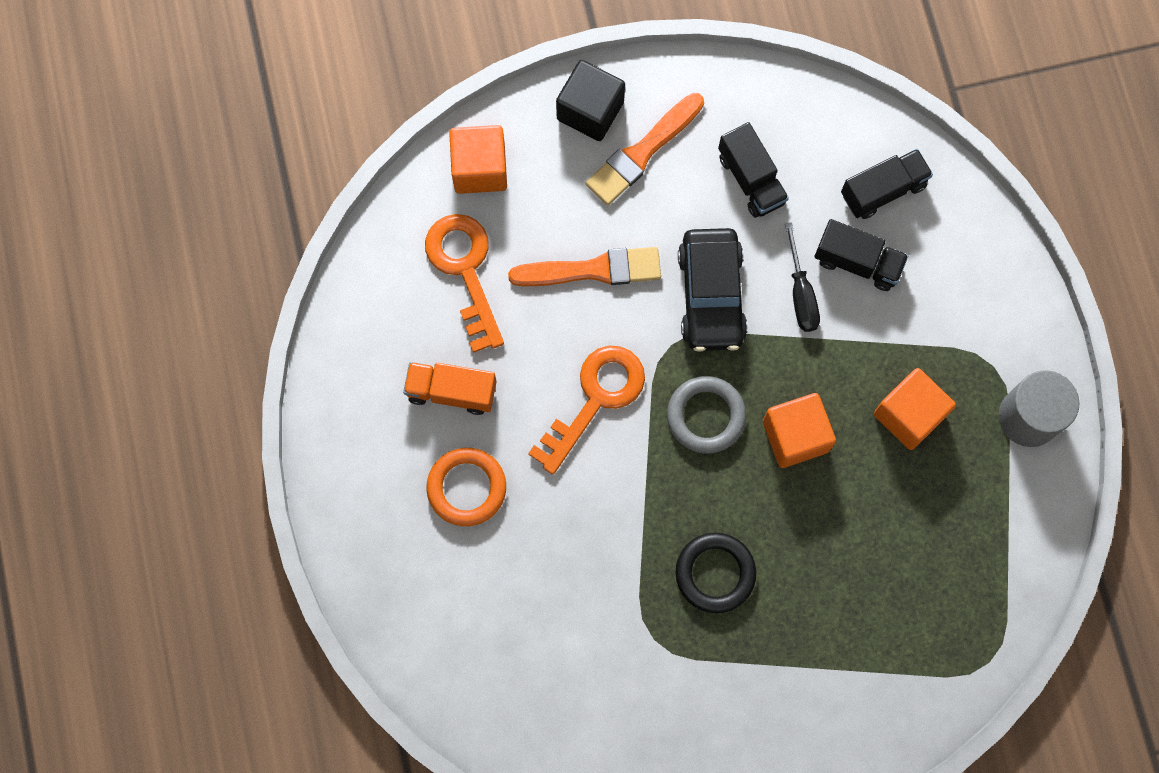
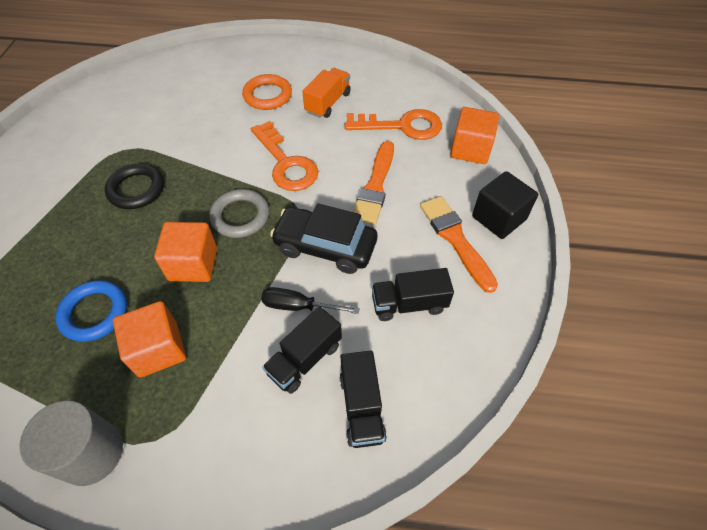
camera: 110 degrees right, 20 degrees down
none -> blue ring [55,280,127,342]

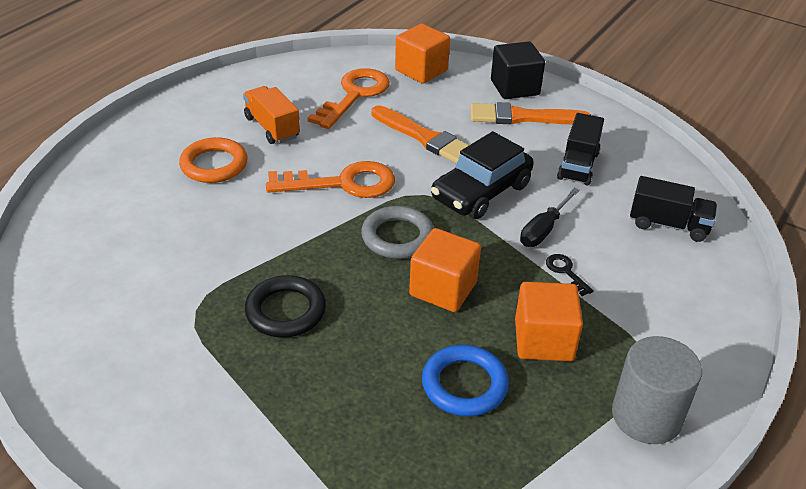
camera: 65 degrees left, 15 degrees down
black truck [262,306,342,394] -> none
none -> black key [546,254,594,296]

